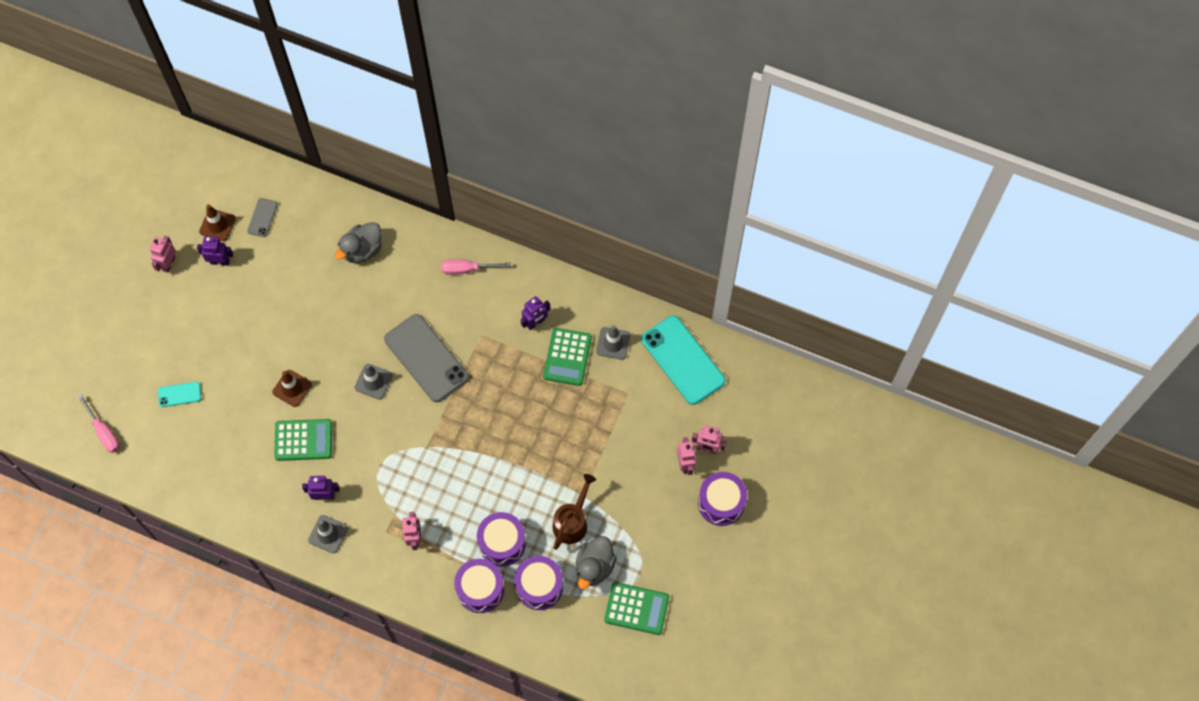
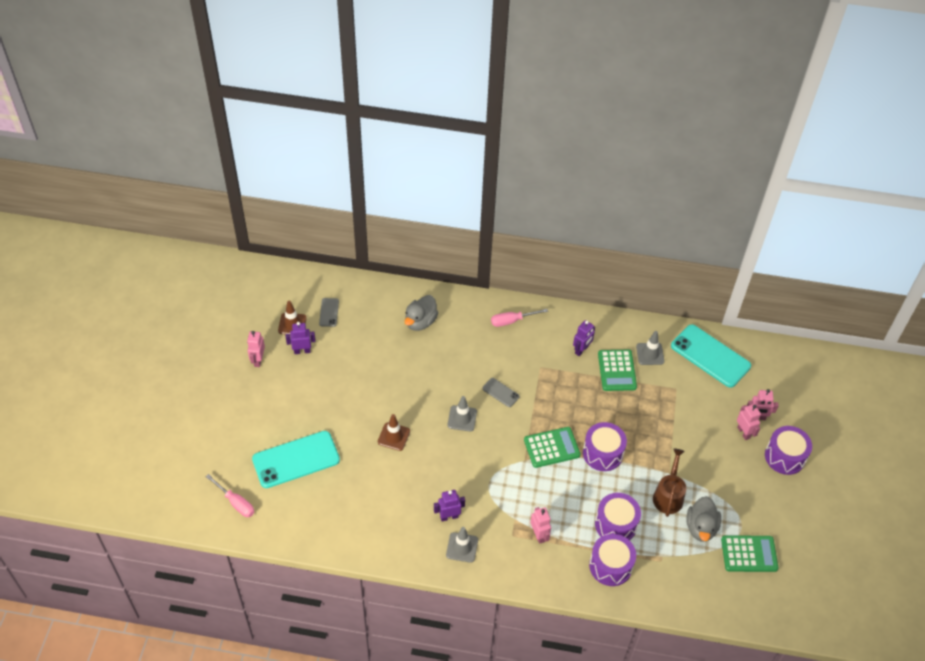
camera: 15 degrees left, 15 degrees down
turquoise phone [158,382,201,407] -> turquoise phone [252,431,340,488], size x2.17
green calculator [274,419,332,461] -> green calculator moved to [524,427,581,468]
grey phone [384,314,469,402] -> grey phone [482,378,520,407], size x0.46
purple drum [514,556,563,610] -> purple drum moved to [583,422,627,471]

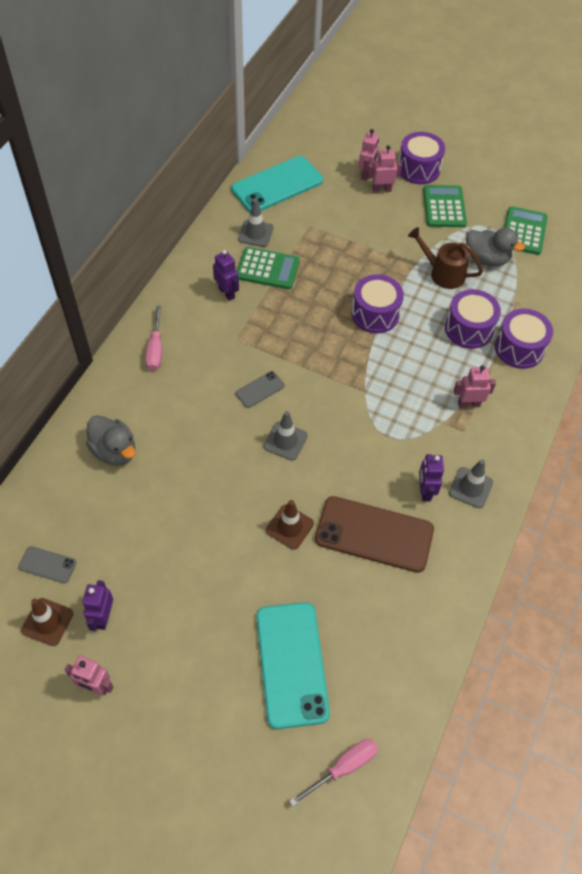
camera: 75 degrees left, 5 degrees up
green calculator [524,427,581,468] -> green calculator moved to [423,185,467,227]
none -> brown phone [315,496,434,573]

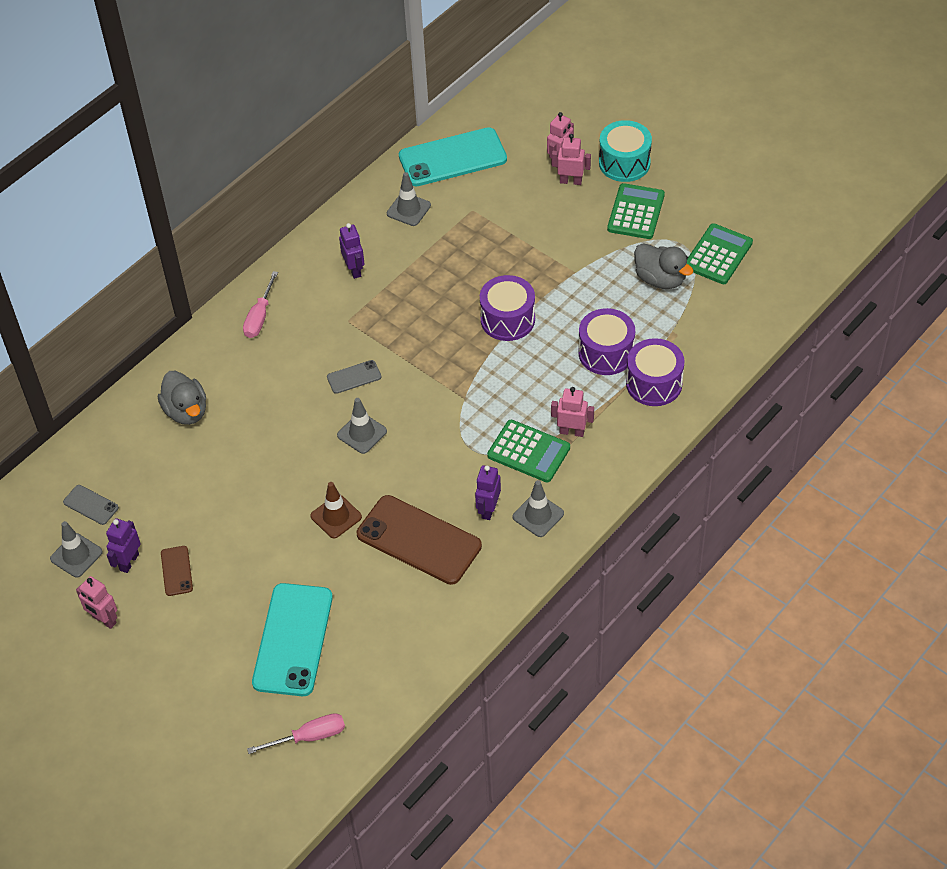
camera: 20 degrees right, 5 degrees down
brown traffic cone [21,598,73,646] -> grey traffic cone [50,521,103,578]
green calculator [237,247,300,289] -> green calculator moved to [487,420,570,482]
purple drum [399,132,445,184] -> turquoise drum [599,120,652,182]
brown watering can [408,227,483,289] -> none
none -> brown phone [161,546,193,596]

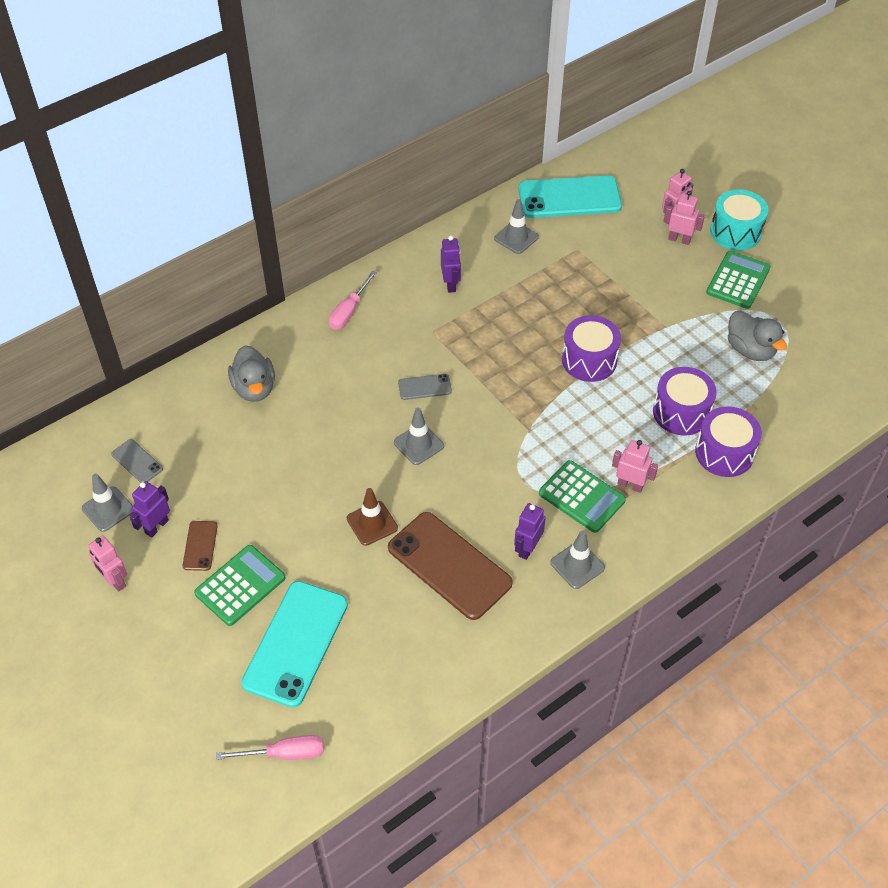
camera: 10 degrees right, 0 degrees up
green calculator [687,223,753,284] -> green calculator moved to [194,545,285,626]

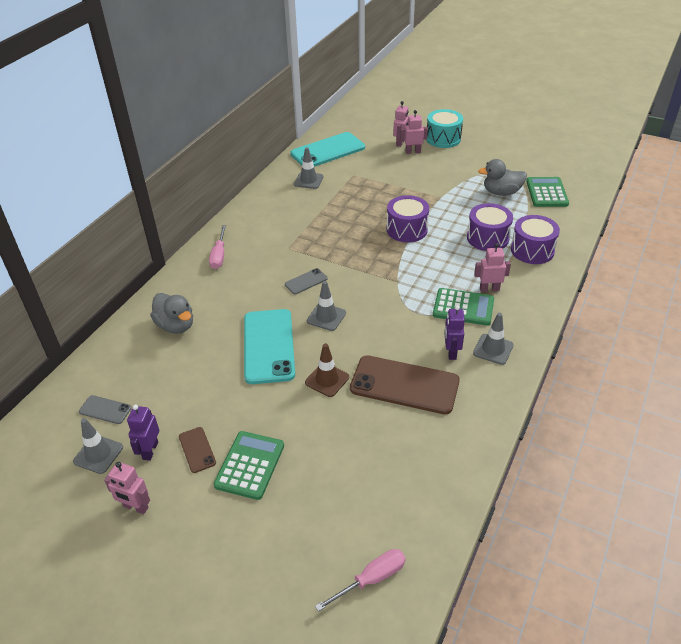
camera: 25 degrees left, 10 degrees down
turquoise phone [241,581,348,708] -> turquoise phone moved to [244,309,295,384]
purple robot [441,236,461,293] -> none
green calculator [706,251,771,309] -> green calculator moved to [526,177,569,207]
grey duck [728,310,787,361] -> grey duck turned 150 degrees clockwise [478,159,527,196]

